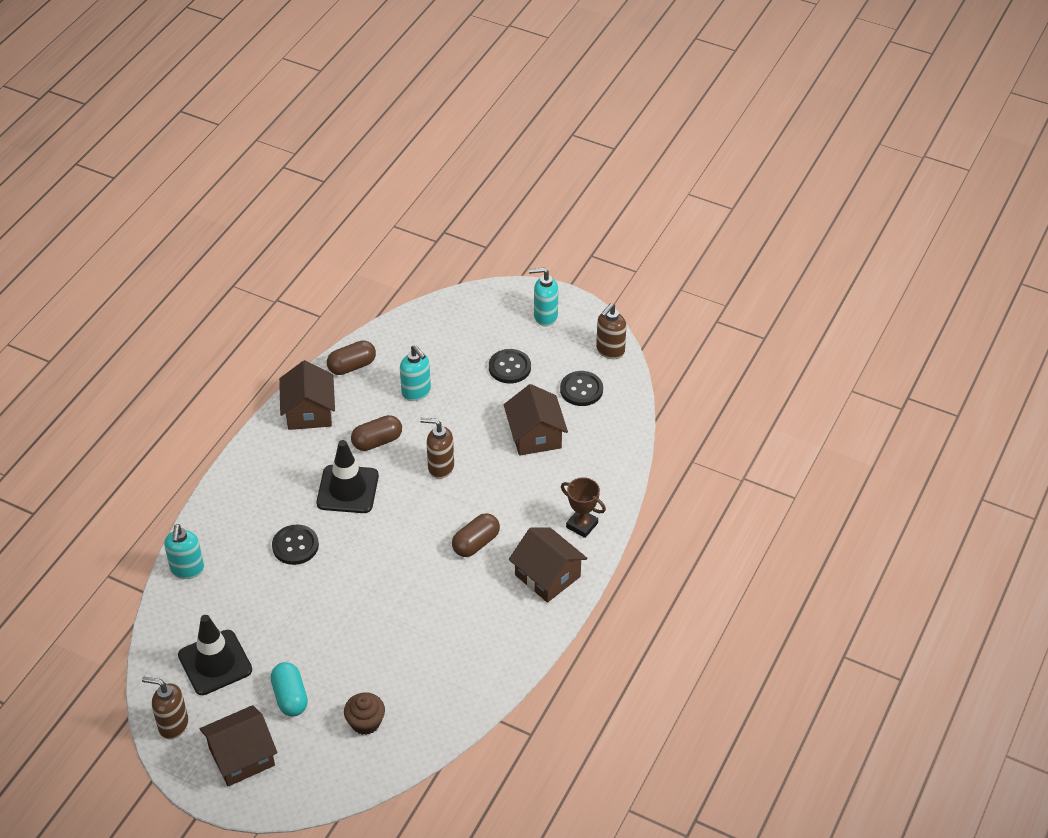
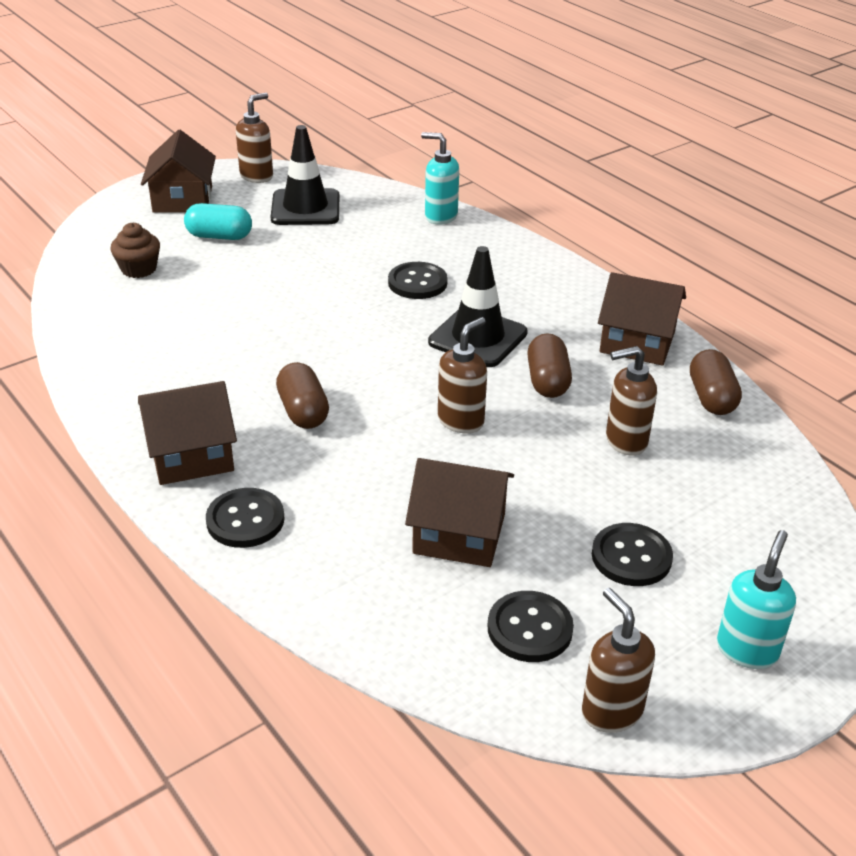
camera: 115 degrees right, 10 degrees down
turquoise soap dispenser [400,345,431,401] -> brown soap dispenser [606,346,657,456]
brown trophy [561,477,606,538] -> black button [206,488,285,548]

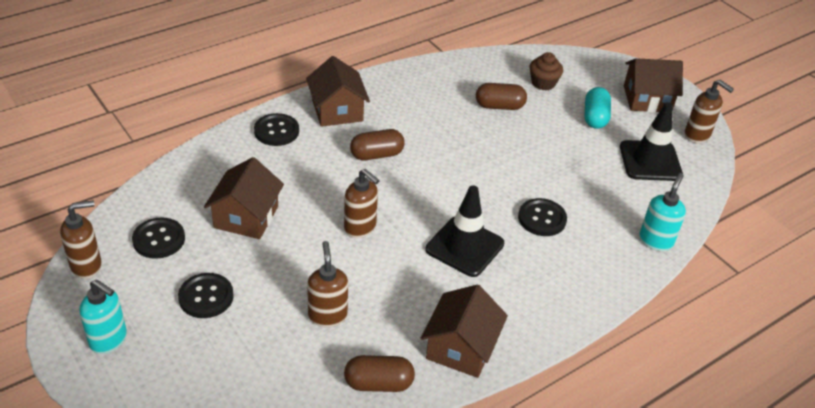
camera: 90 degrees right, 5 degrees up
brown capsule [527,333,572,398] -> brown capsule moved to [476,83,527,110]

